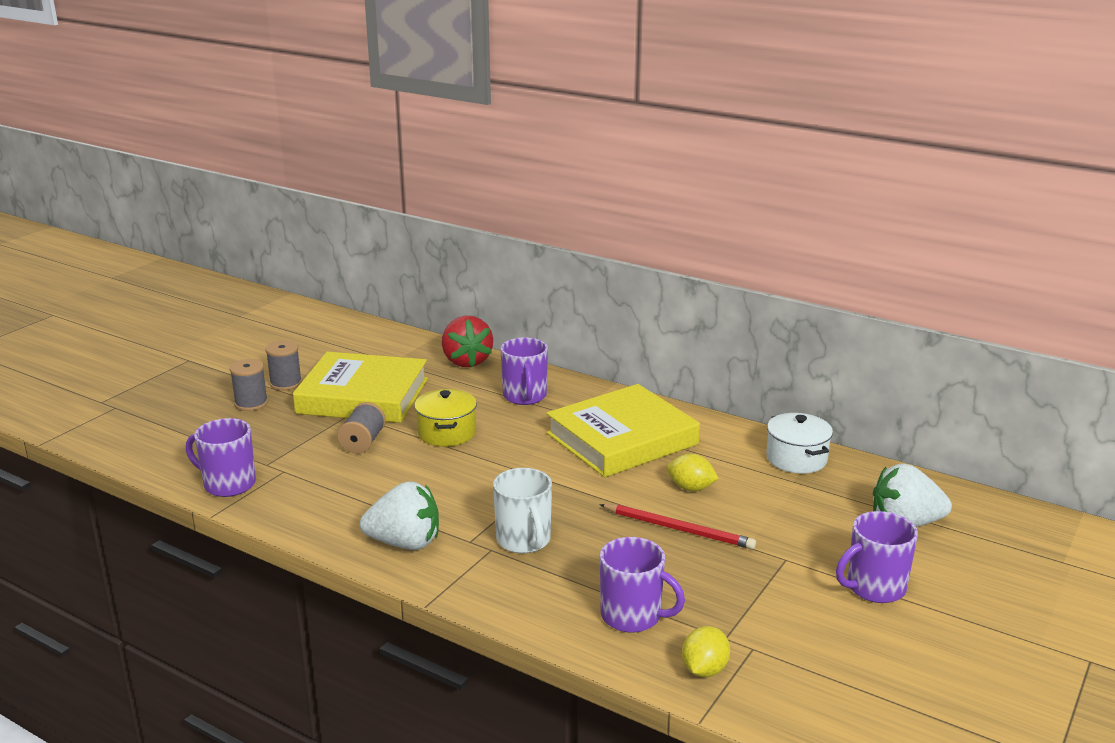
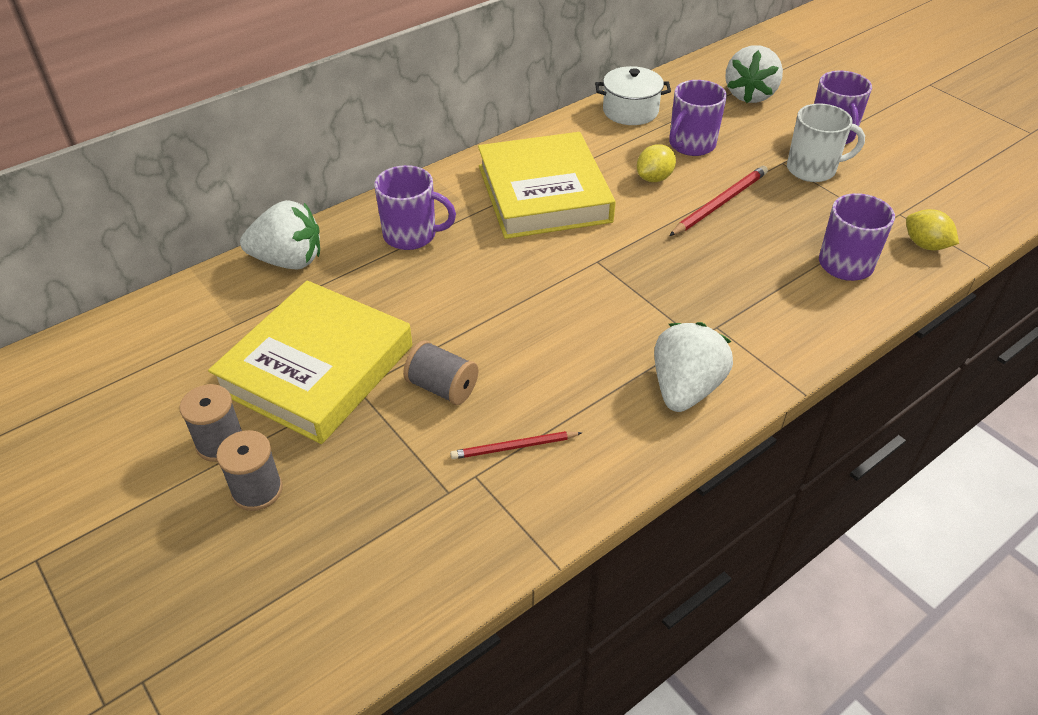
camera: 70 degrees left, 20 degrees up
purple mug [186,418,256,497] -> purple mug moved to [669,80,727,156]
yellow pot [414,389,477,447] -> none
red strawberry [442,316,493,367] -> white strawberry [240,200,320,270]
white mug [493,468,552,553] -> white mug moved to [787,103,865,182]
none -> red pencil [450,431,582,459]

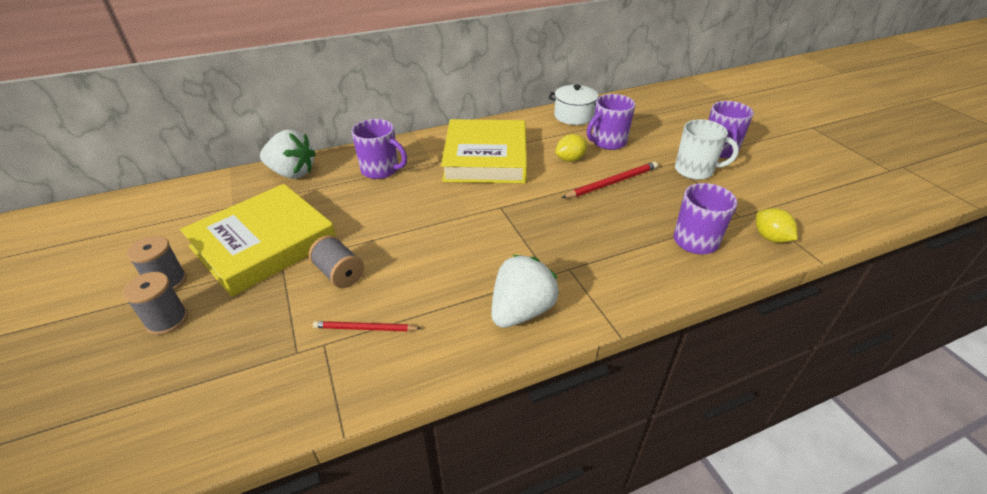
camera: 15 degrees right, 5 degrees down
white strawberry [725,45,783,103] -> none

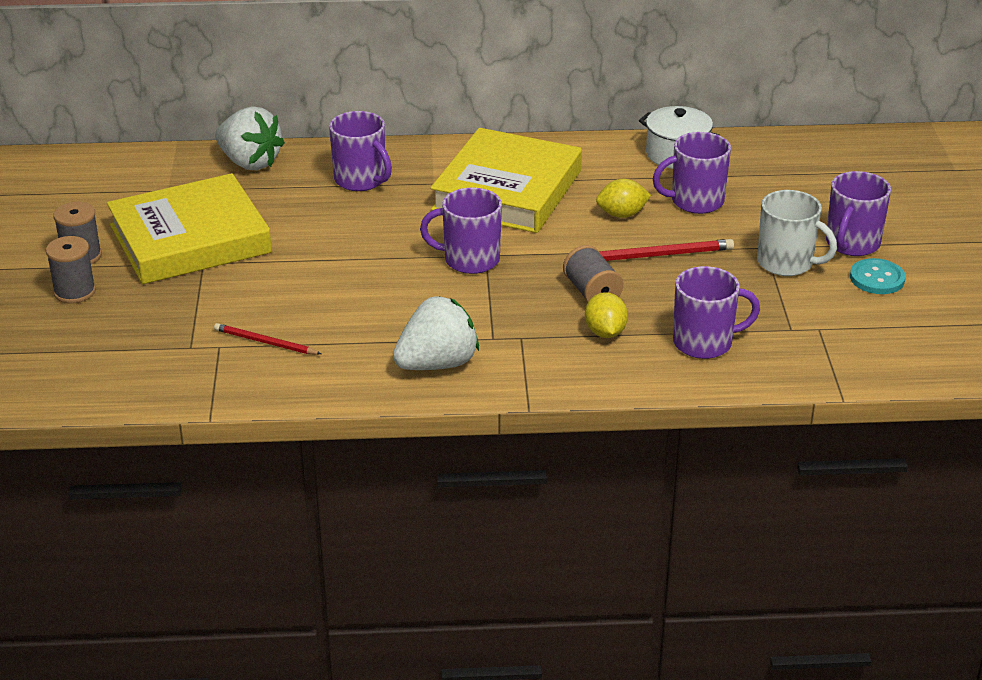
camera: 20 degrees right, 5 degrees down
grey spool [309,235,364,288] -> grey spool moved to [563,245,623,302]
yellow lemon [756,208,798,243] -> yellow lemon moved to [585,292,628,338]
none -> purple mug [420,188,502,274]
none -> turquoise button [850,258,906,294]

